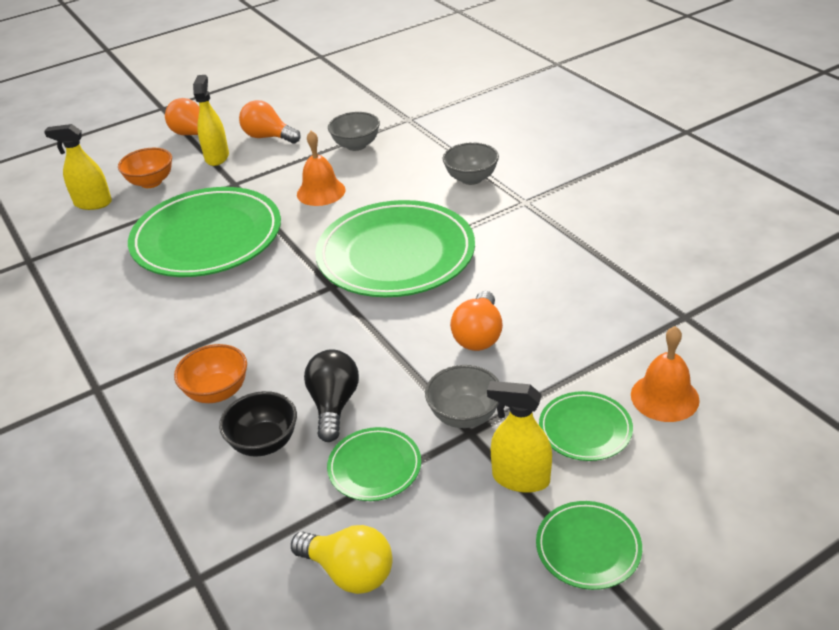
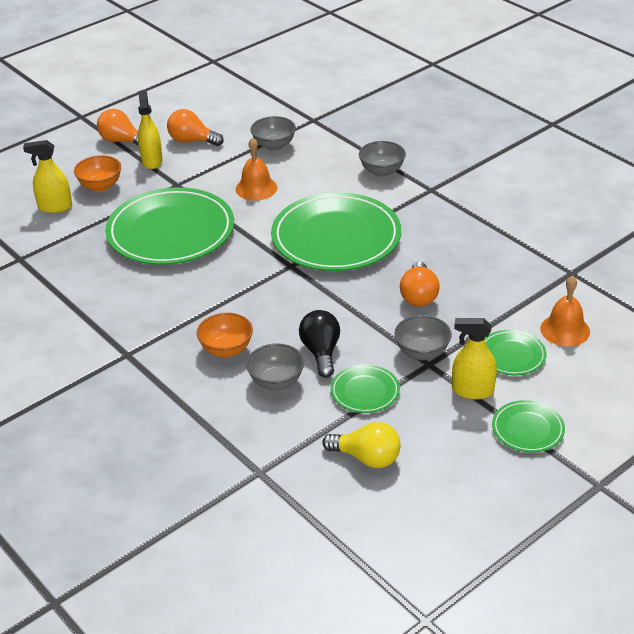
camera: 10 degrees left, 0 degrees up
black bowl [219,391,297,457] -> grey bowl [246,343,304,390]

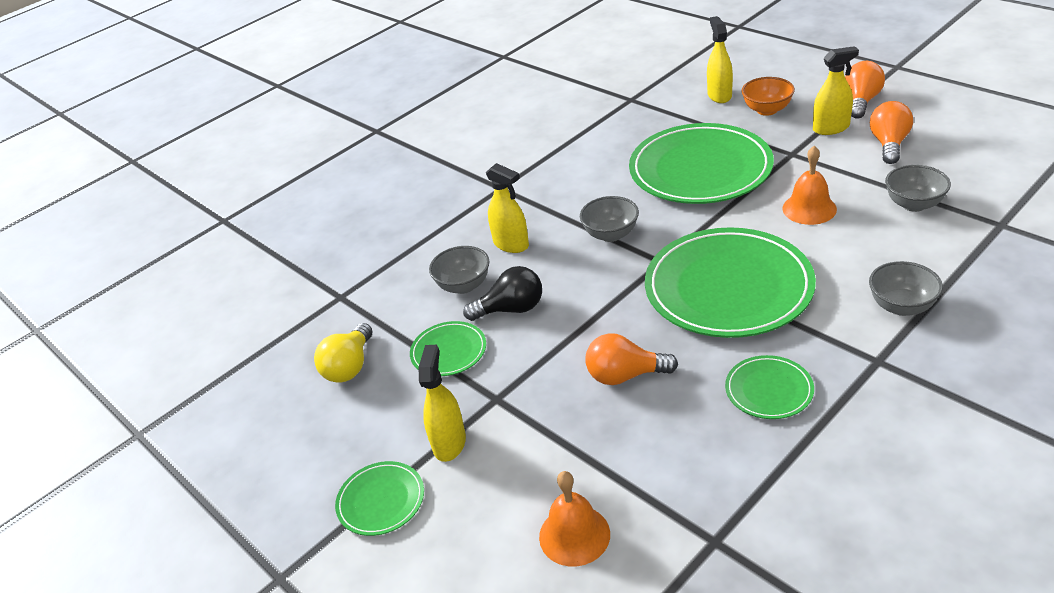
camera: 90 degrees right, 0 degrees up
orange bowl [197,313,253,357] -> yellow spray bottle [486,163,529,253]
grey bowl [394,315,452,360] -> grey bowl moved to [580,196,639,242]
green plate [485,330,547,375] -> green plate moved to [725,355,814,419]

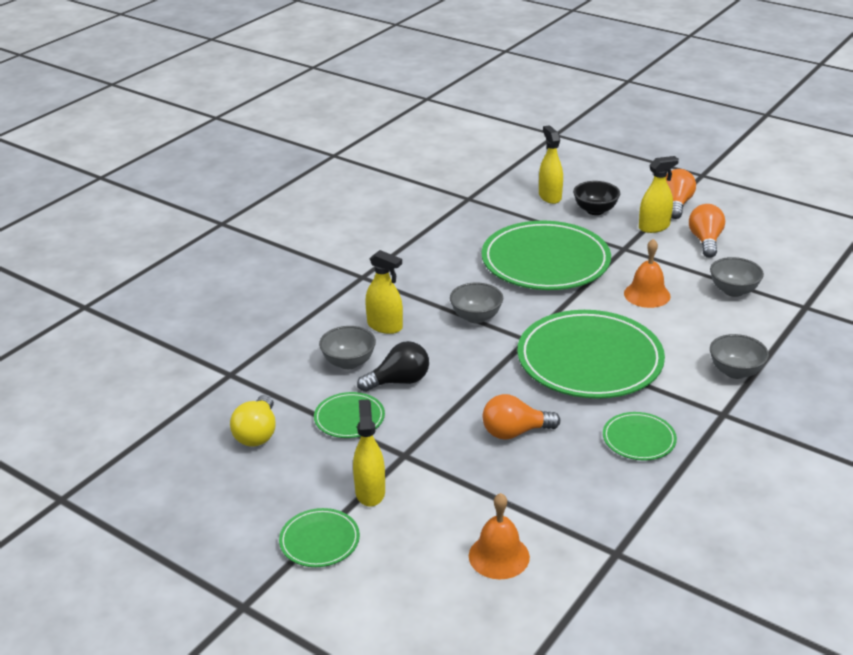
camera: 15 degrees left, 5 degrees down
orange bowl [741,77,795,116] -> black bowl [573,181,620,215]

